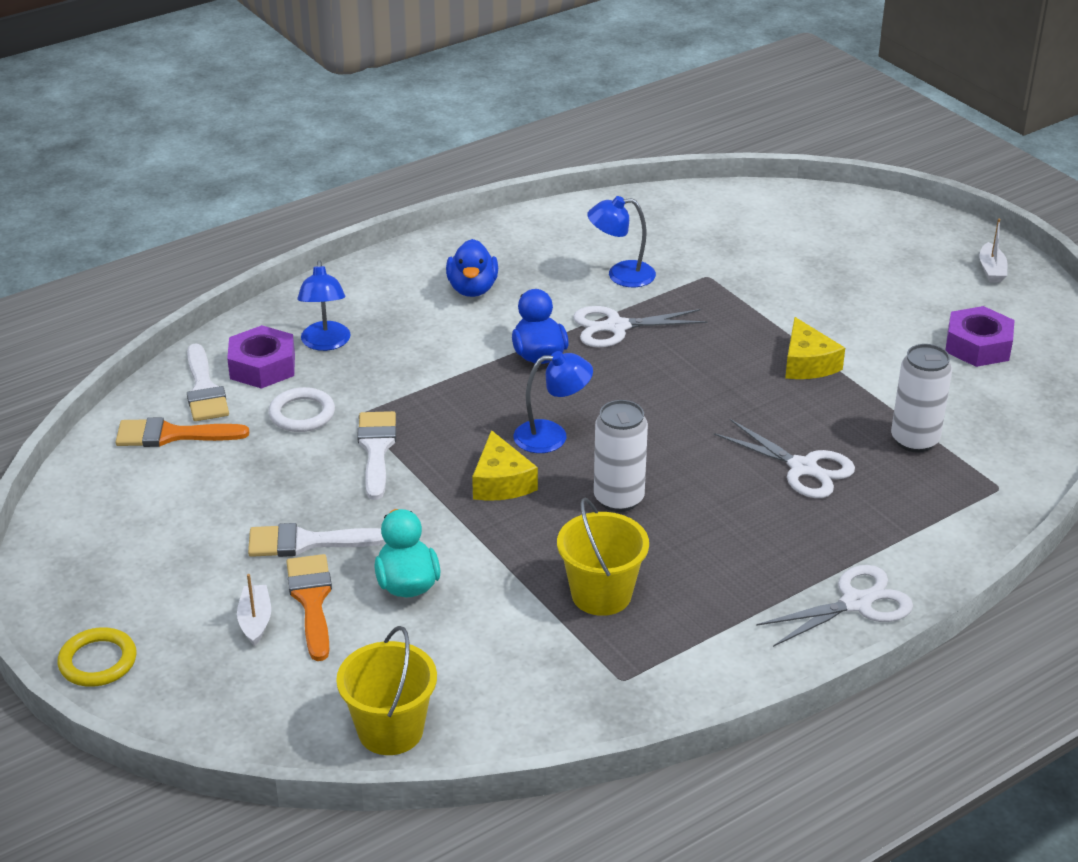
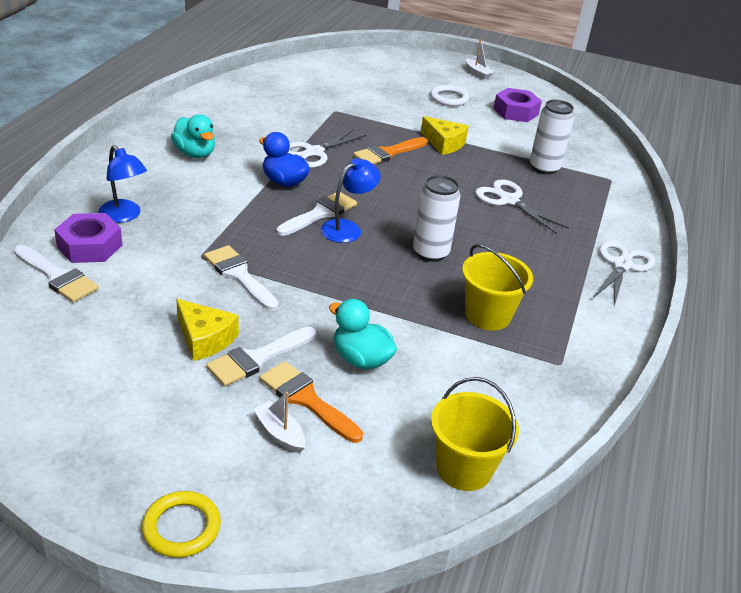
camera: 40 degrees left, 0 degrees up
orange brush [116,417,249,447] -> orange brush moved to [353,137,428,164]
white ring [269,387,335,432] -> white ring moved to [430,85,469,106]
blue duck [446,239,498,297] -> turquoise duck [171,114,215,158]
yellow cheese [472,430,538,501] -> yellow cheese moved to [176,299,239,361]
blue lamp [587,196,656,287] -> none
white scissors [714,419,855,498] -> white scissors turned 135 degrees counterclockwise [475,179,569,234]
none -> white brush [277,192,357,236]

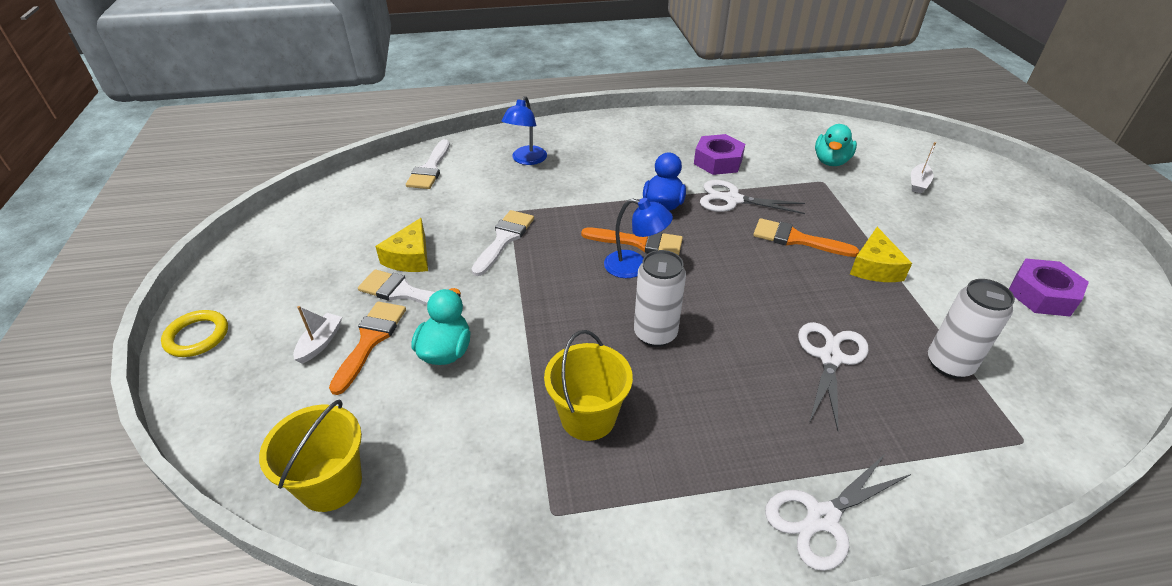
camera: 65 degrees right, 5 degrees up
purple nut [54,213,122,263] -> purple nut moved to [694,134,745,175]
turquoise duck [171,114,215,158] -> turquoise duck moved to [815,124,857,166]
white brush [277,192,357,236] -> orange brush [581,228,683,256]
white ring [430,85,469,106] -> none
white boat [465,38,494,79] -> white boat moved to [911,142,936,193]
white scissors [593,241,655,307] -> white scissors turned 150 degrees clockwise [765,453,911,571]

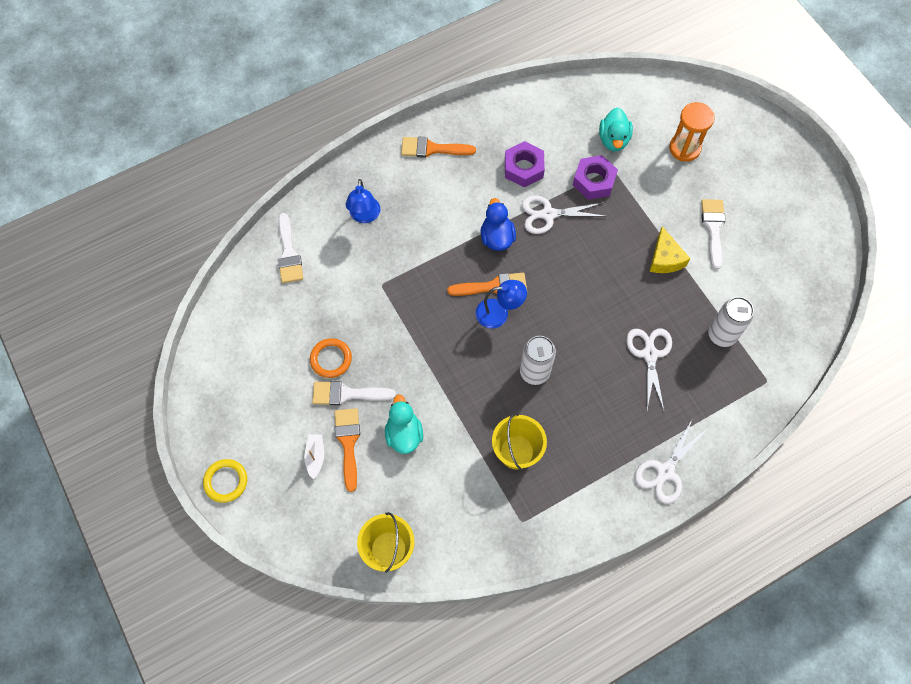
camera: 20 degrees left, 25 degrees up
yellow cheese [375,218,428,272] -> orange ring [310,338,352,378]
white brush [471,210,534,276] -> white brush moved to [701,199,726,269]
orange brush [753,218,859,257] -> orange brush moved to [401,137,476,158]
white boat [911,142,936,193] -> orange hourglass [669,102,715,162]
purple nut [1009,259,1089,316] -> purple nut moved to [573,155,618,200]

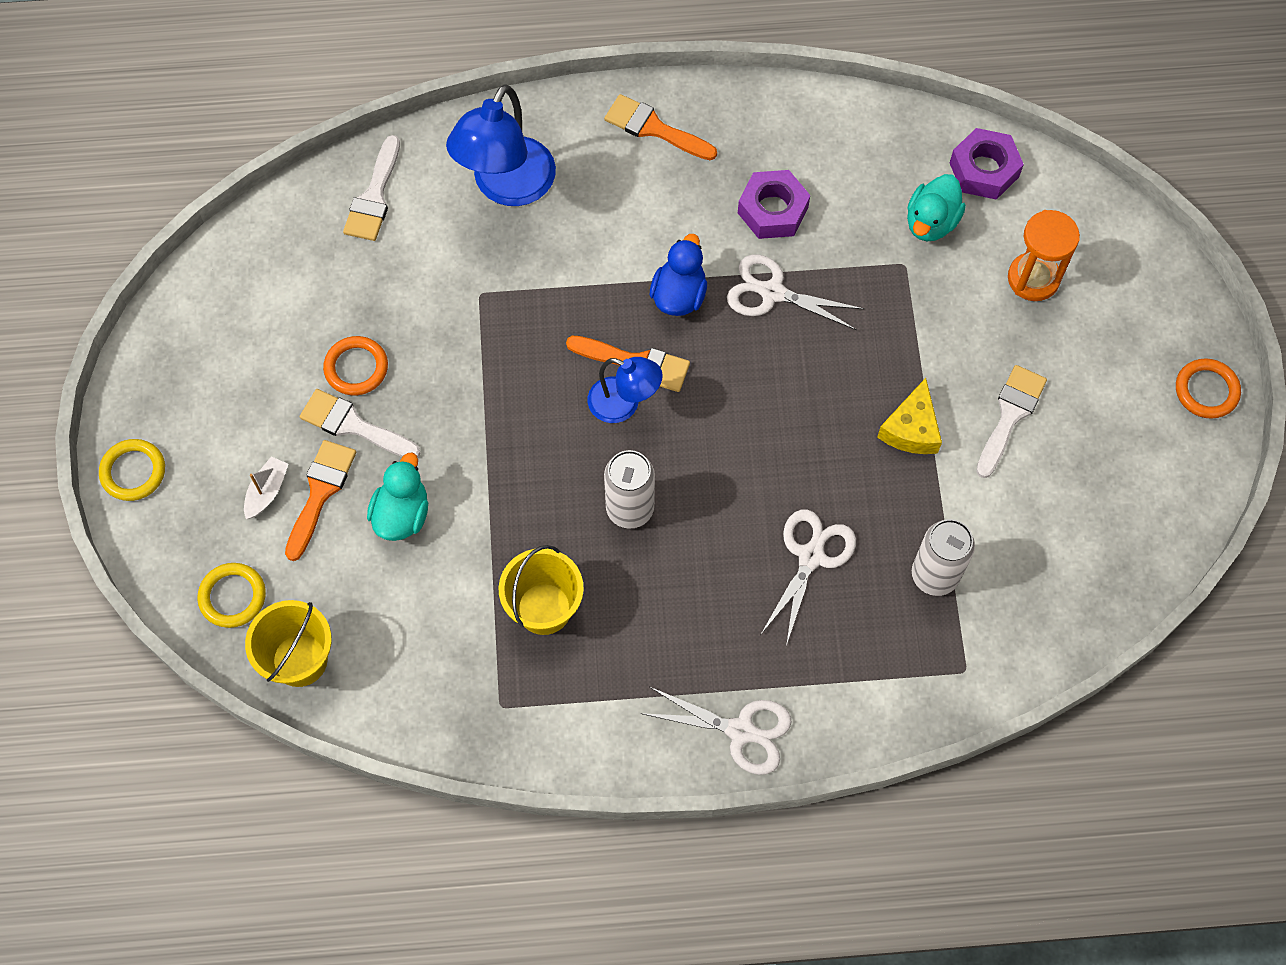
camera: 25 degrees right, 0 degrees up
blue lamp [346,179,381,223] -> blue lamp [446,85,556,206], size x1.67
purple nut [573,155,618,200] -> purple nut moved to [950,128,1024,200]
white scissors [635,418,708,504] -> white scissors turned 135 degrees counterclockwise [640,687,792,775]
none -> yellow ring [197,563,266,628]
none -> orange ring [1176,358,1241,419]

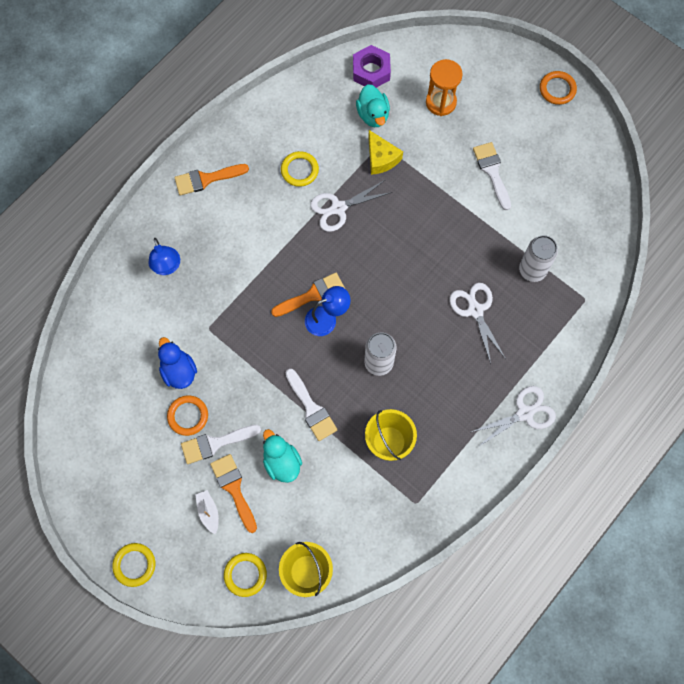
camera: 45 degrees left, 5 degrees up
white brush [343,135,400,241] -> white brush moved to [286,369,337,441]
blue lamp [446,85,556,206] -> blue lamp [148,238,180,275], size x0.60
blue duck [650,234,707,316] -> blue duck moved to [158,337,197,389]
purple nut [738,170,810,239] -> yellow ring [281,151,319,187]
yellow cheese [877,378,942,454] -> yellow cheese moved to [368,130,403,175]

